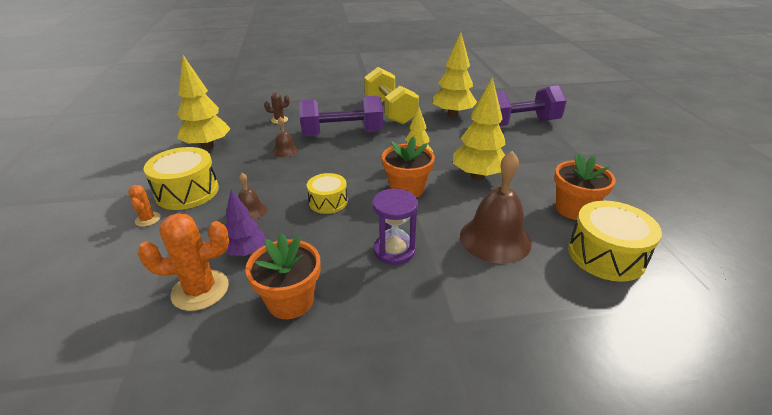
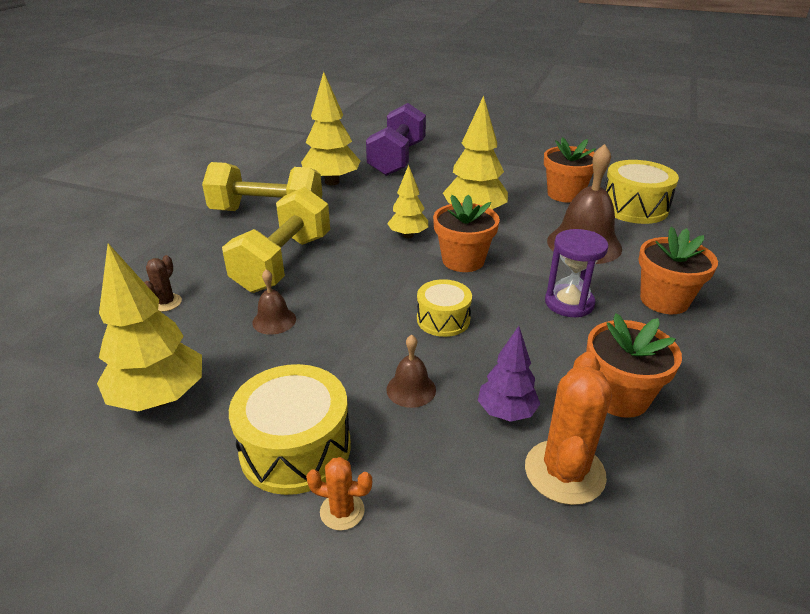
camera: 60 degrees left, 0 degrees up
purple dumbbell [299,96,383,137] -> yellow dumbbell [222,187,330,293]
none -> orange flower pot [639,227,718,314]

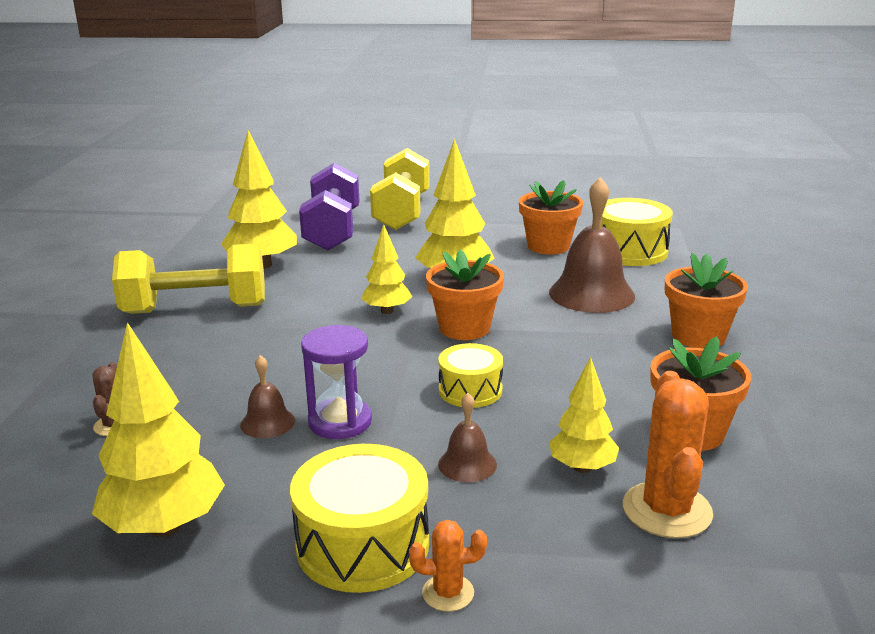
camera: 15 degrees left, 10 degrees down
yellow dumbbell [222,187,330,293] -> yellow dumbbell moved to [370,148,430,230]
purple tree [478,326,540,422] -> yellow tree [549,357,619,473]
purple hourglass [545,229,609,317] -> purple hourglass moved to [301,325,372,439]

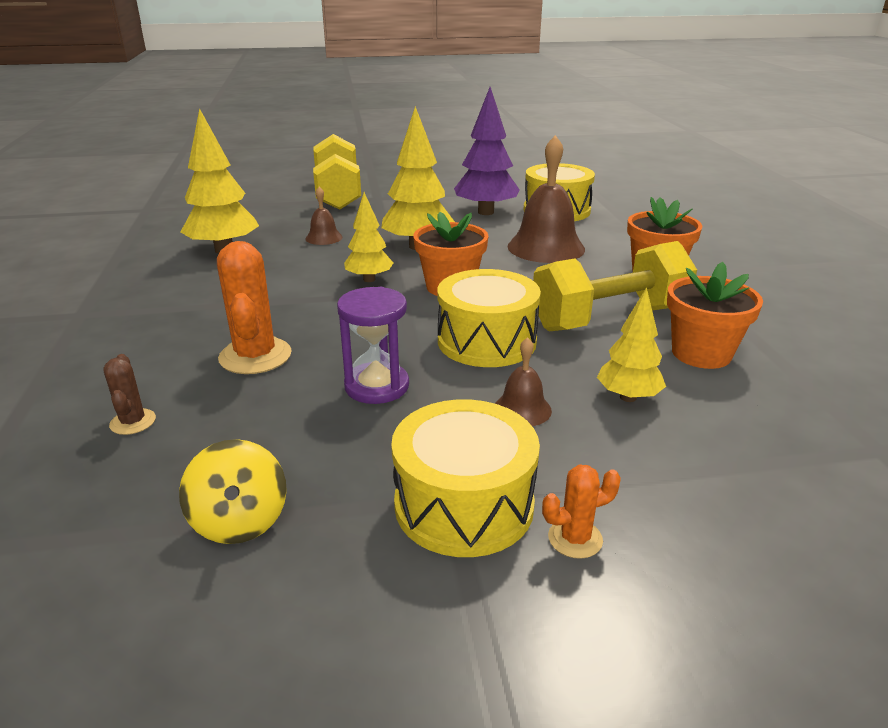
camera: 15 degrees left, 5 degrees up
yellow tree [92,322,225,537] -> yellow spinning top [179,439,287,544]
yellow dumbbell [112,244,265,314] -> yellow dumbbell moved to [533,241,697,332]
brown bell [240,355,295,438] -> brown bell moved to [306,187,343,245]
purple dumbbell [299,163,360,251] -> none
yellow drum [438,343,503,408] -> yellow drum [437,269,541,367], size x1.61
orange flower pot [519,180,583,255] -> purple tree [454,87,520,215]
orange cactus [623,371,713,538] -> orange cactus moved to [217,241,292,374]

